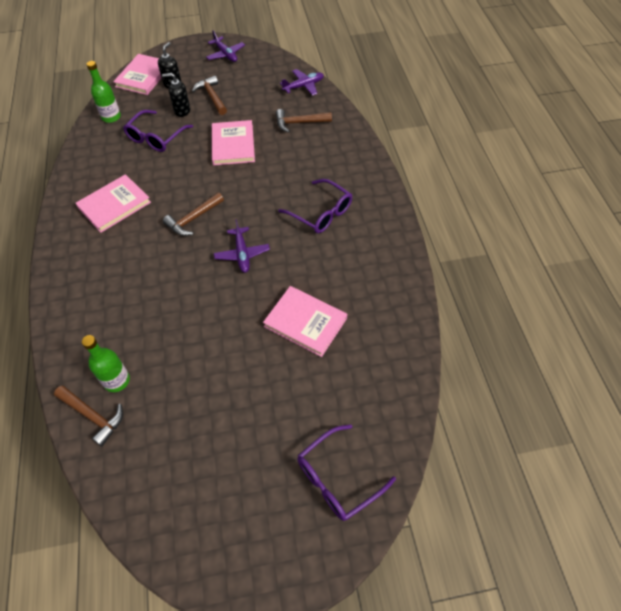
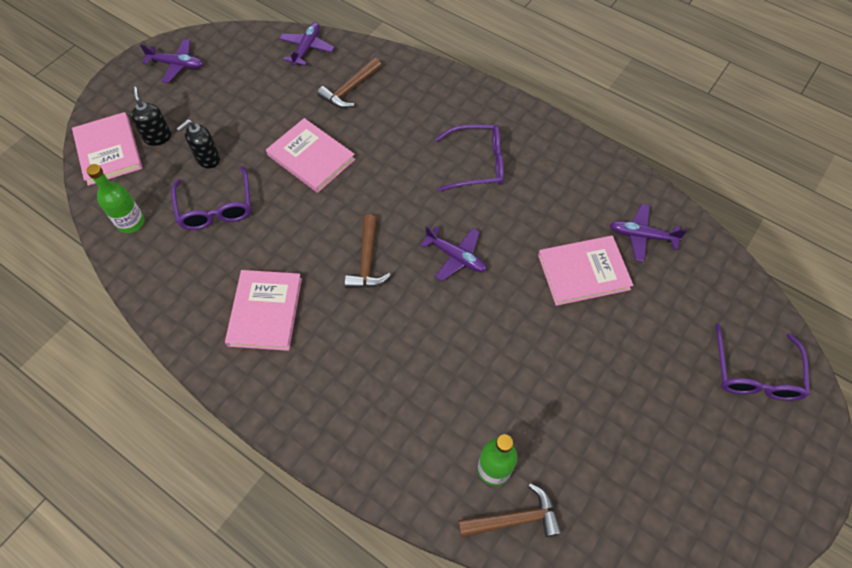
camera: 45 degrees left, 5 degrees up
brown hammer [192,76,227,115] -> none
none -> purple plane [610,204,687,262]

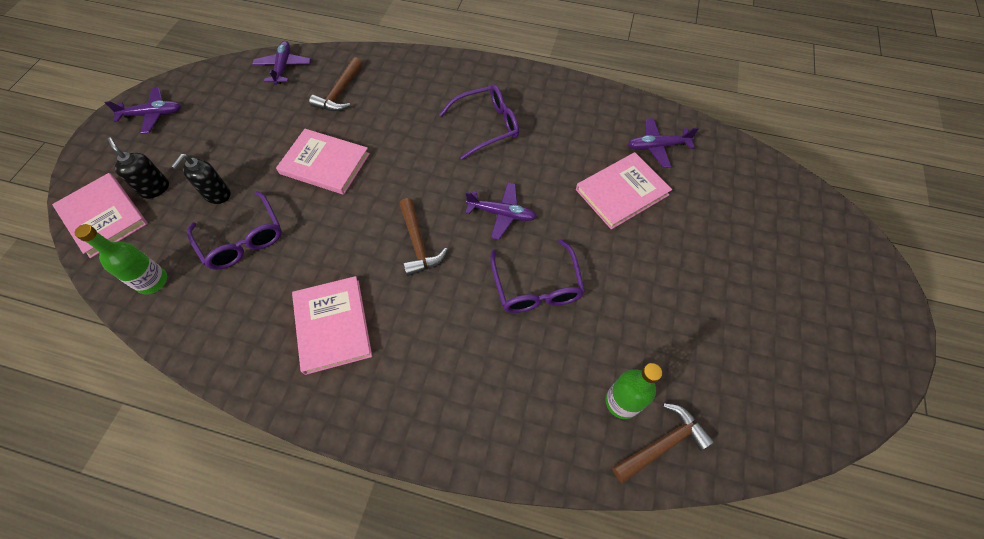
camera: 20 degrees left, 0 degrees up
purple glasses [715,323,810,401] -> purple glasses moved to [490,239,585,313]

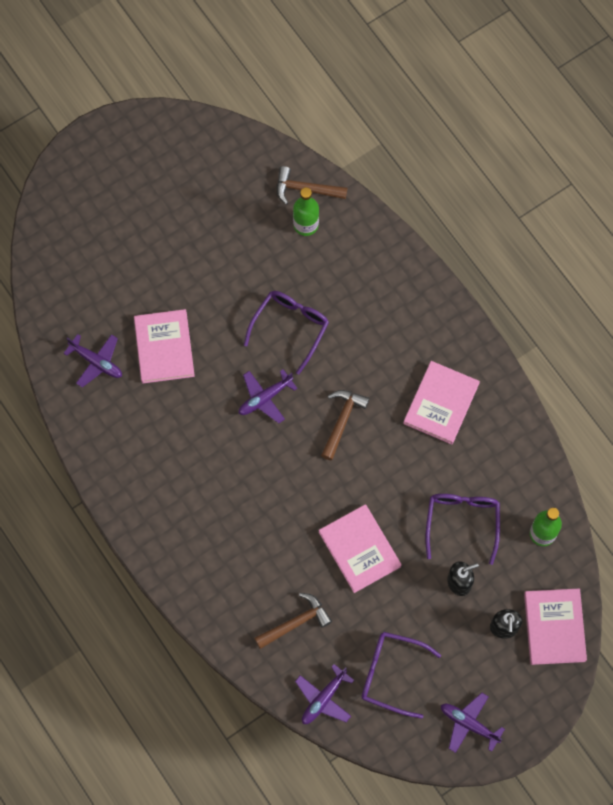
camera: 140 degrees left, 10 degrees up
purple glasses [439,85,519,160] -> purple glasses moved to [361,632,441,719]
purple plane [465,182,537,240] -> purple plane turned 90 degrees counterclockwise [239,369,298,423]
pink book [576,152,672,230] -> pink book turned 75 degrees clockwise [134,309,195,383]

